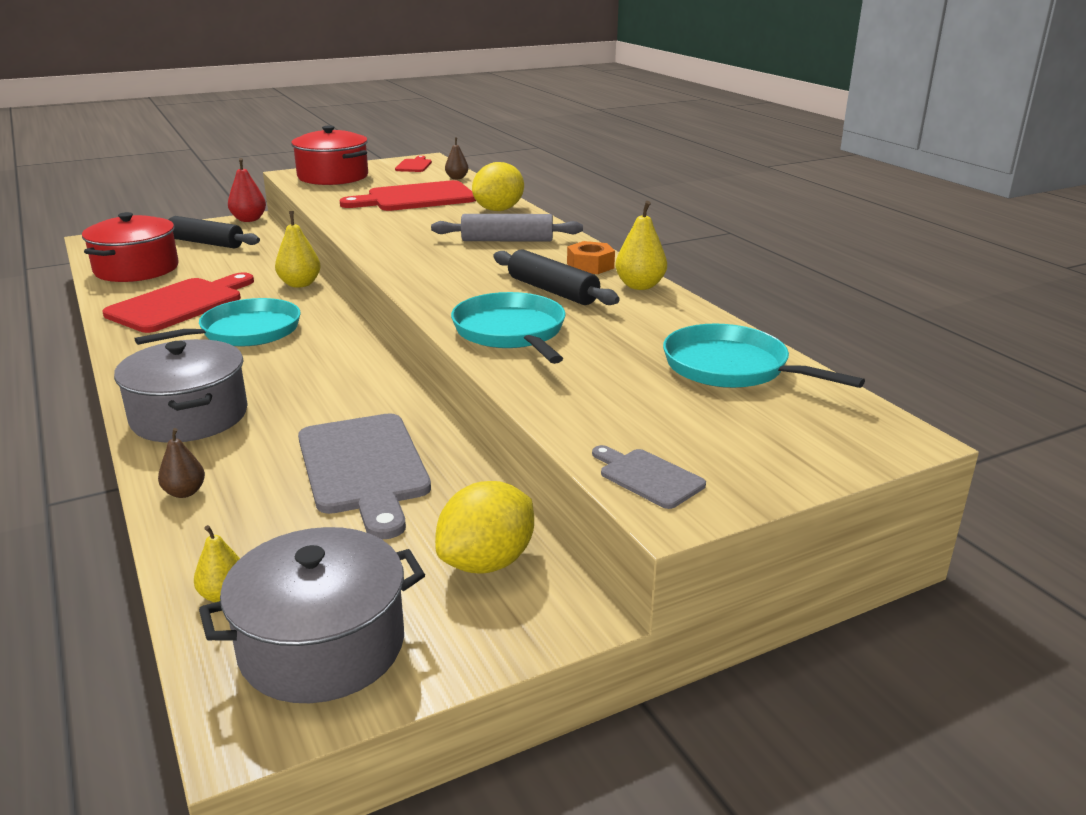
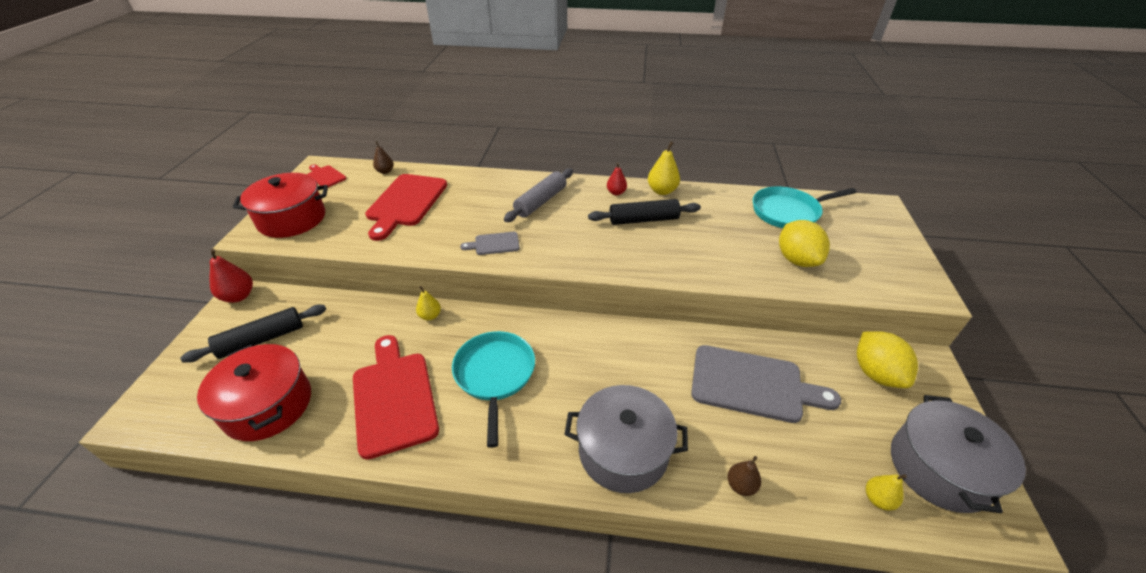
camera: 55 degrees left, 15 degrees up
yellow pear [275,211,321,288] -> yellow pear [416,286,441,320], size x0.64
turquoise pan [451,292,566,364] -> none
yellow lemon [472,162,524,211] -> yellow lemon moved to [779,220,830,267]
orange nut [567,241,615,274] -> red pear [607,162,627,195]
grey cutting board [592,445,706,509] -> grey cutting board moved to [460,232,520,255]

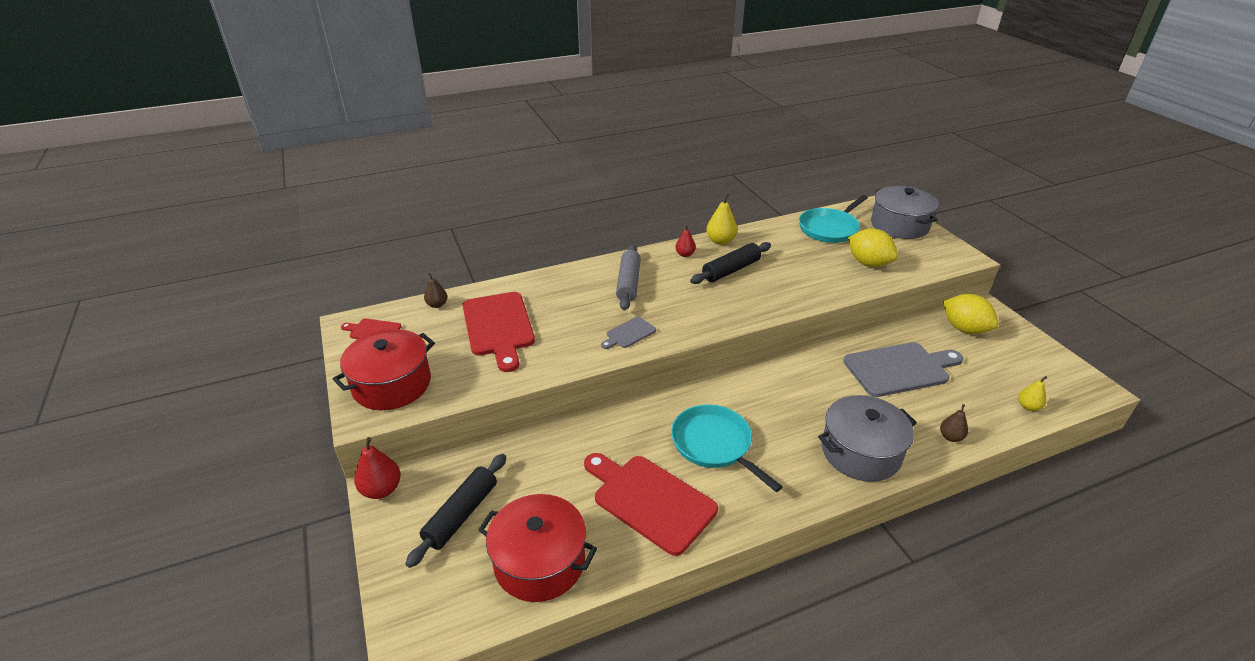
camera: 30 degrees left, 5 degrees down
yellow pear [416,286,441,320] -> none
grey pot [891,395,1026,513] -> grey pot moved to [871,186,939,239]

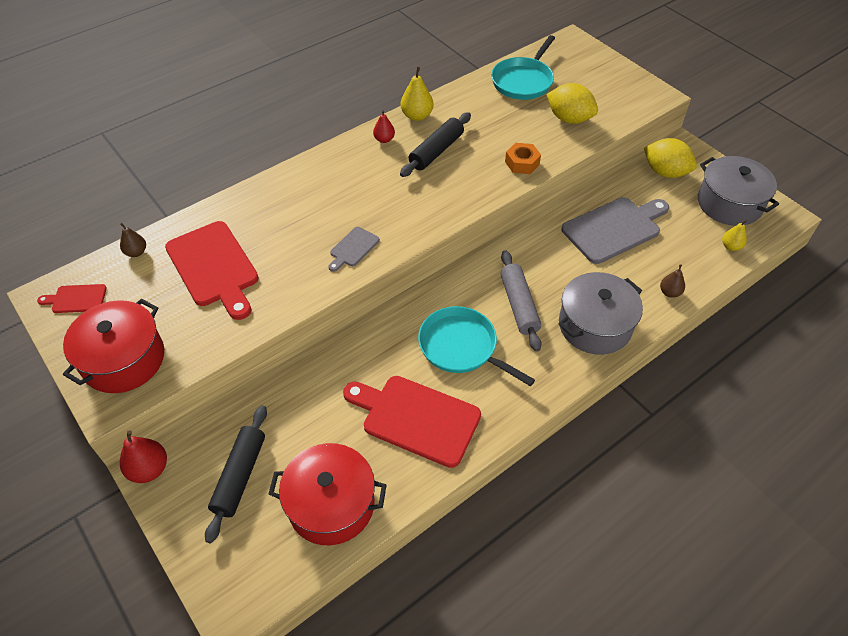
camera: 15 degrees left, 15 degrees up
grey rolling pin [616,244,641,310] -> grey rolling pin moved to [501,250,542,352]
grey pot [871,186,939,239] -> grey pot moved to [698,156,779,226]
none -> orange nut [505,143,541,174]

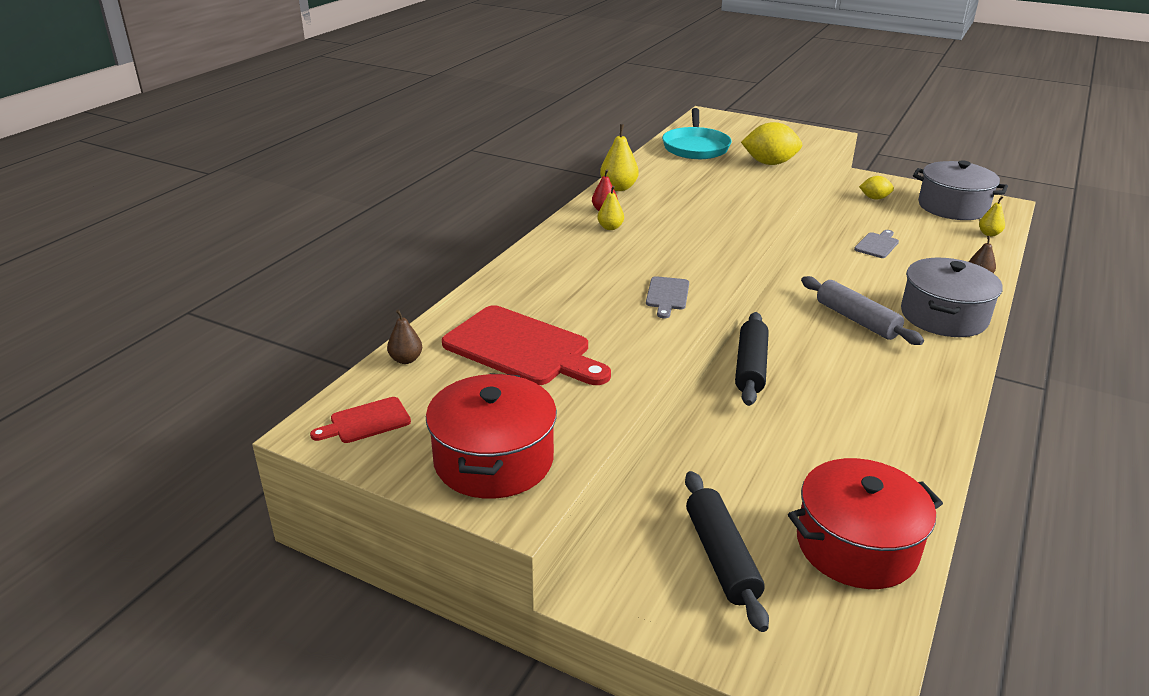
camera: 25 degrees left, 20 degrees down
red pear [120,430,167,483] -> none
red cutting board [343,376,481,468] -> none
black rolling pin [400,112,471,177] -> black rolling pin moved to [735,312,769,406]
turquoise pan [418,306,535,387] -> none
orange nut [505,143,541,174] -> none
grey cutting board [562,197,669,264] -> grey cutting board [854,230,899,258], size x0.49
yellow lemon [644,138,697,178] -> yellow lemon [859,176,894,199], size x0.58
none -> yellow pear [597,186,624,230]

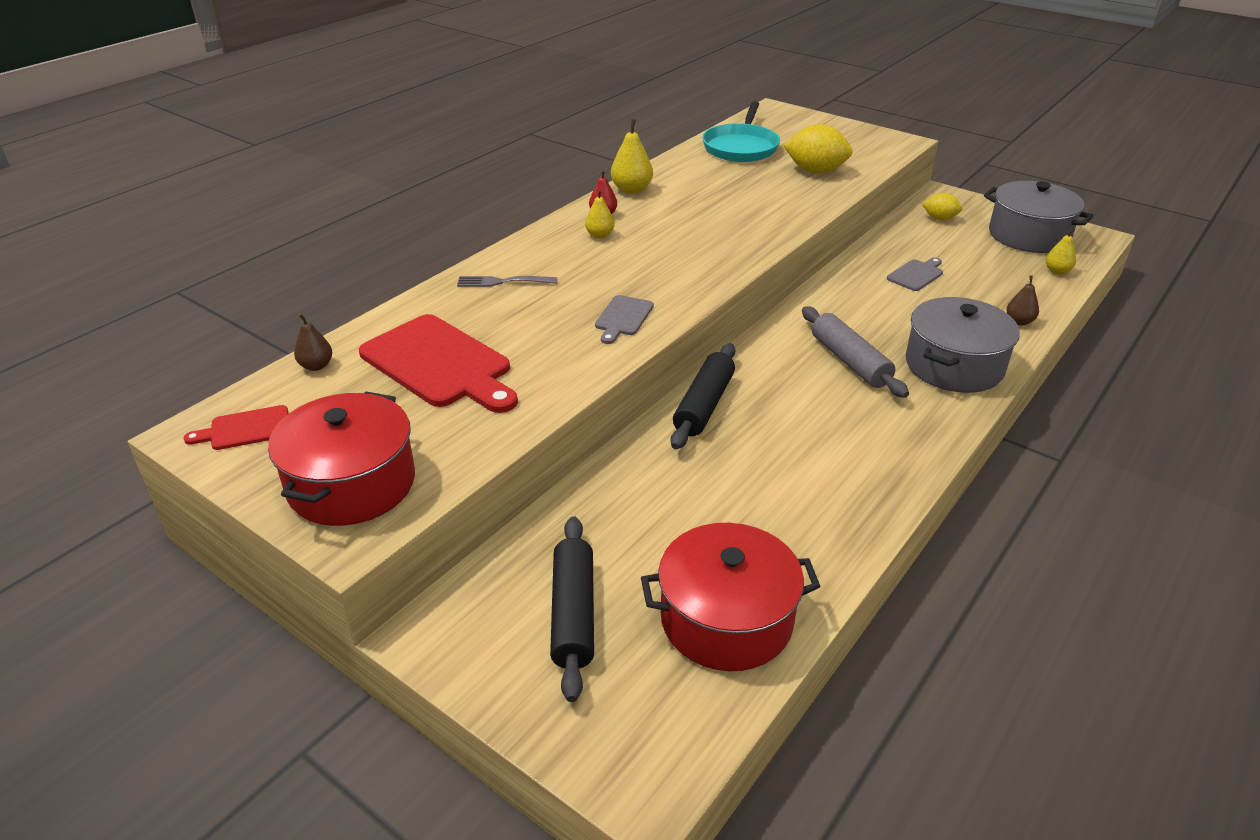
camera: 10 degrees right, 5 degrees up
none -> grey fork [457,276,558,287]

